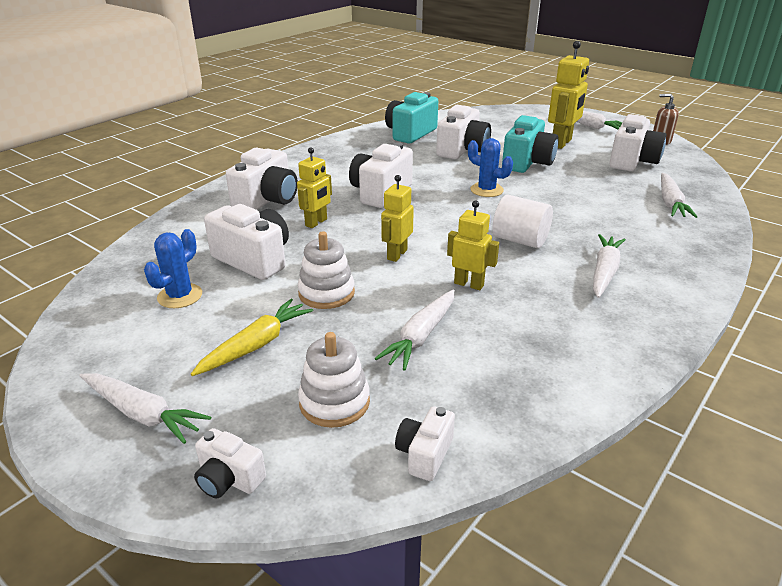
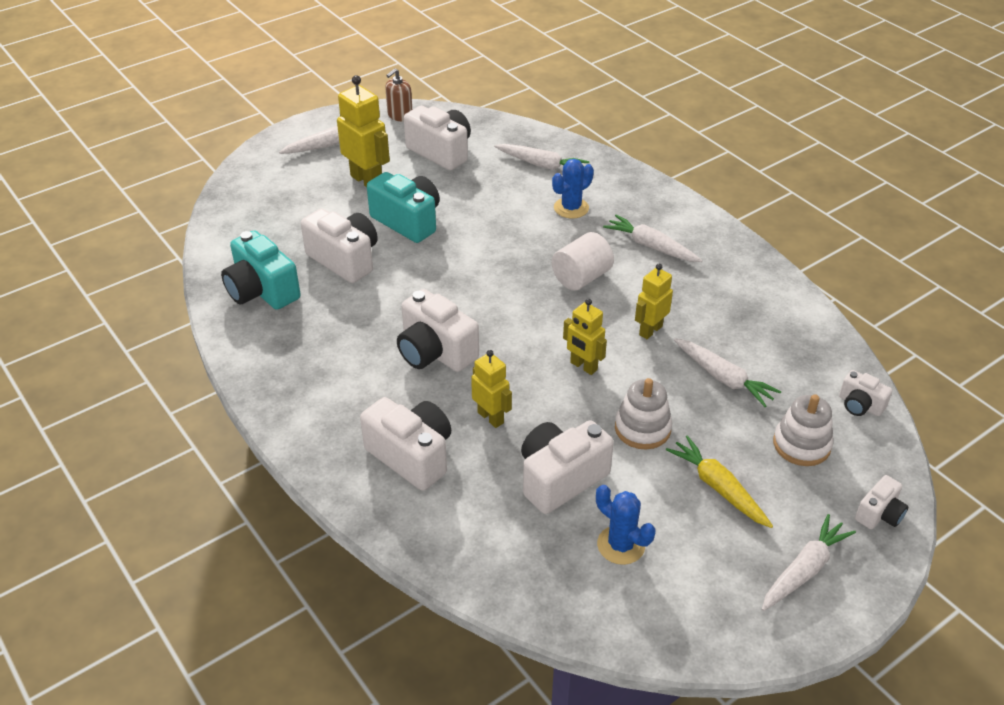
camera: 75 degrees left, 10 degrees up
blue cactus [468,138,513,197] -> blue cactus moved to [552,159,594,218]

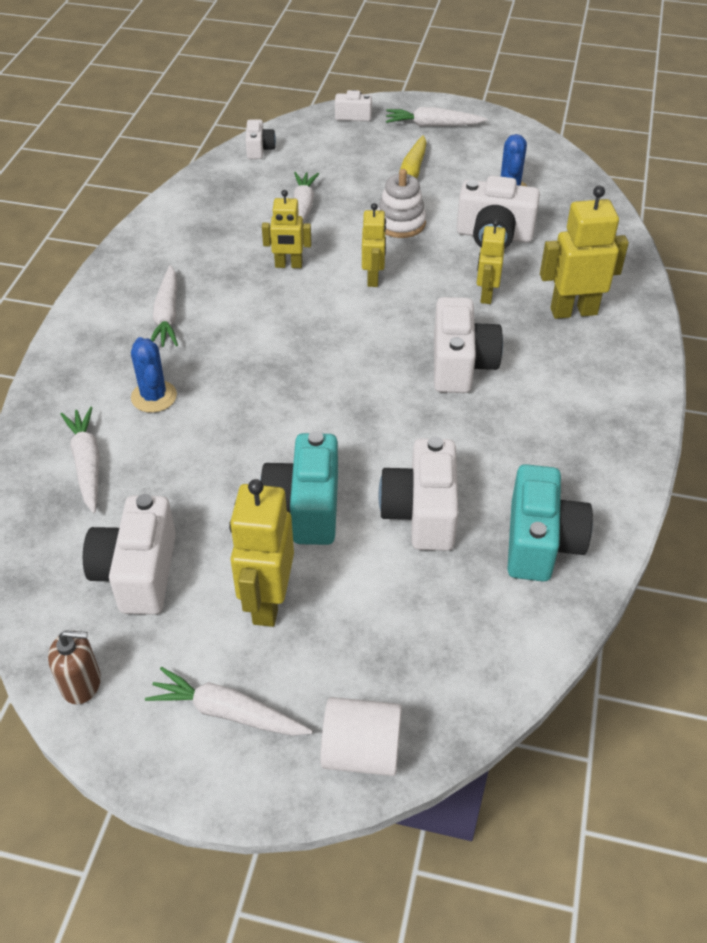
camera: 130 degrees left, 5 degrees up
white camera [360,397,451,491] -> yellow robot [540,186,629,319]
blue cactus [552,159,594,218] -> blue cactus turned 60 degrees clockwise [131,337,177,413]
white cylinder [552,232,614,291] -> white cylinder moved to [320,697,402,776]
white stacking toy [773,394,833,466] -> none

